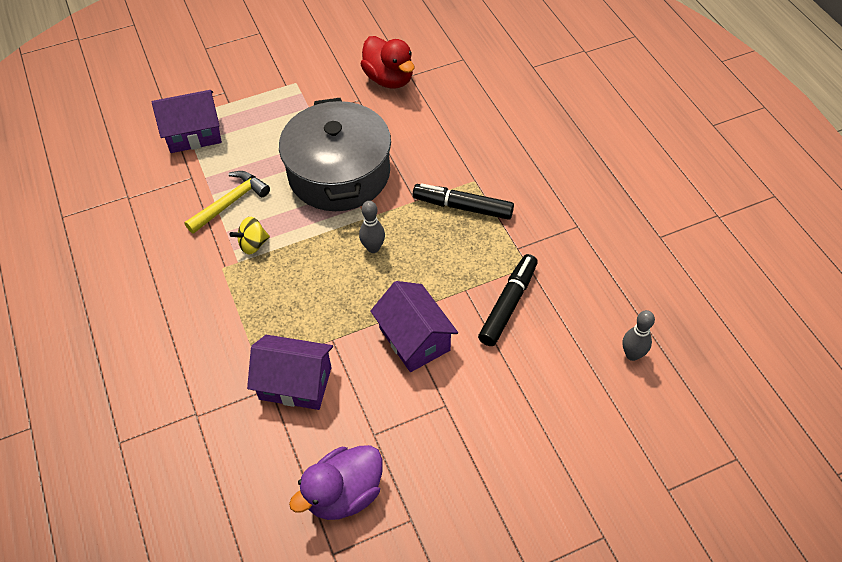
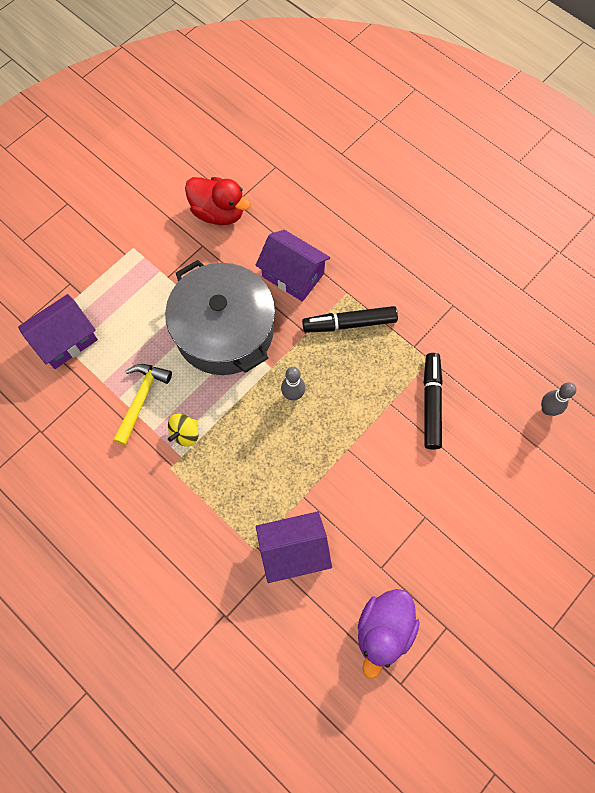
camera: 25 degrees left, 15 degrees up
purple house [370,281,458,372] -> purple house moved to [256,230,330,302]

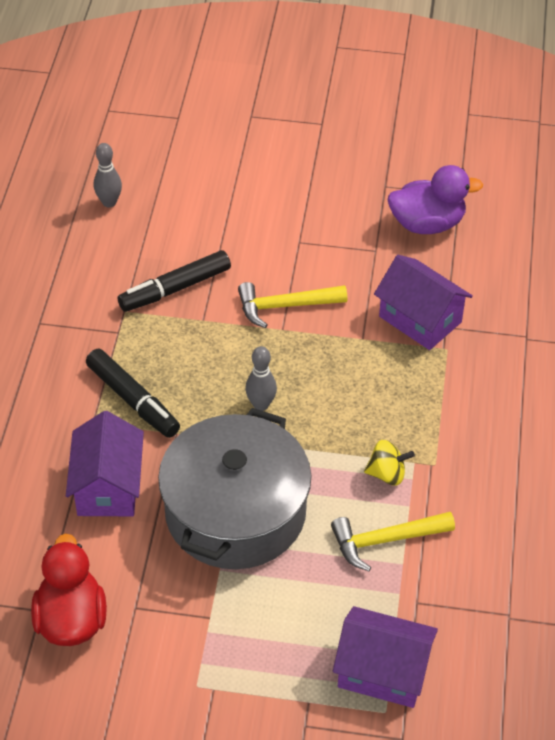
camera: 125 degrees left, 20 degrees down
none -> yellow hammer [238,282,347,328]

